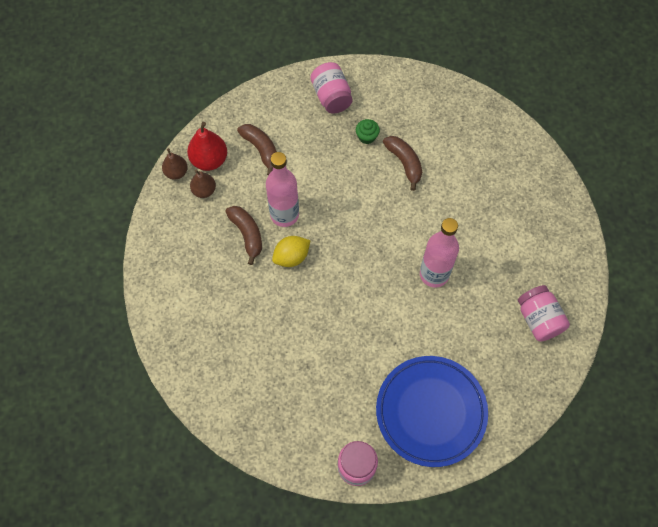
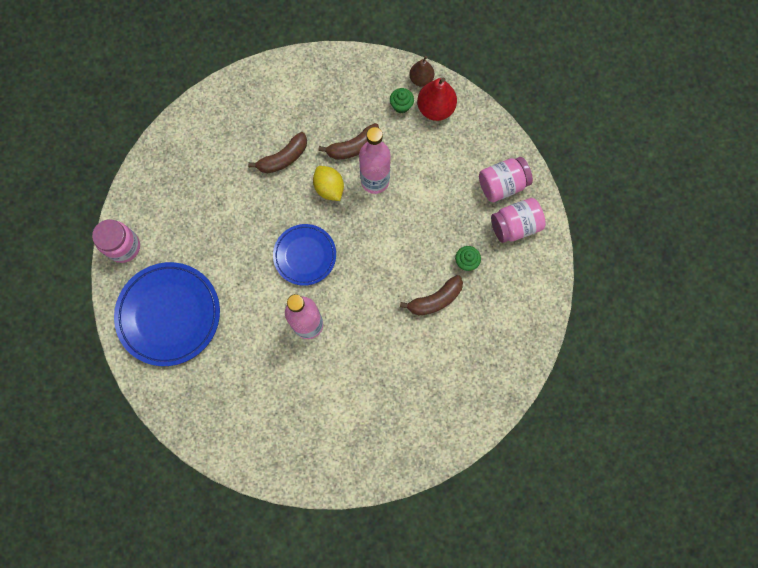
camera: 90 degrees right, 10 degrees up
brown pear [190,170,216,198] -> green cupcake [390,88,414,113]
brown banana [237,124,277,176] -> brown banana moved to [248,132,307,174]
pink jar [518,285,570,342] -> pink jar moved to [479,157,533,202]
none -> blue plate [273,224,336,286]

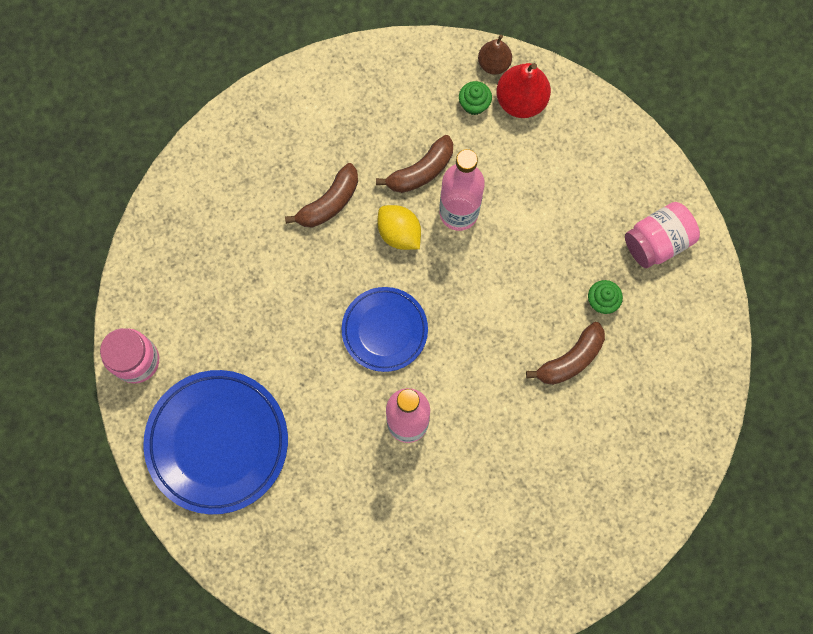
camera: 10 degrees left, 0 degrees up
pink jar [479,157,533,202] -> none

